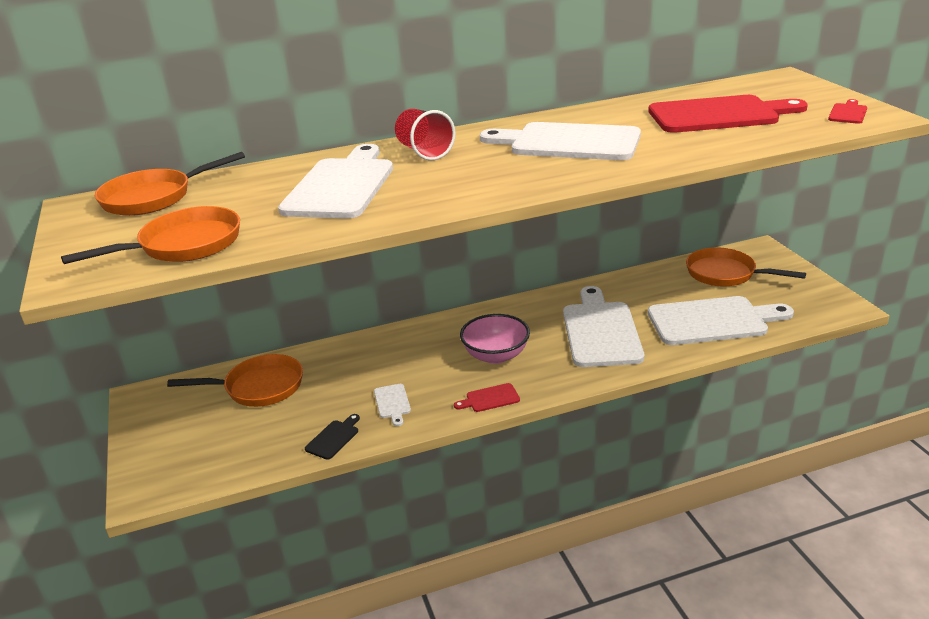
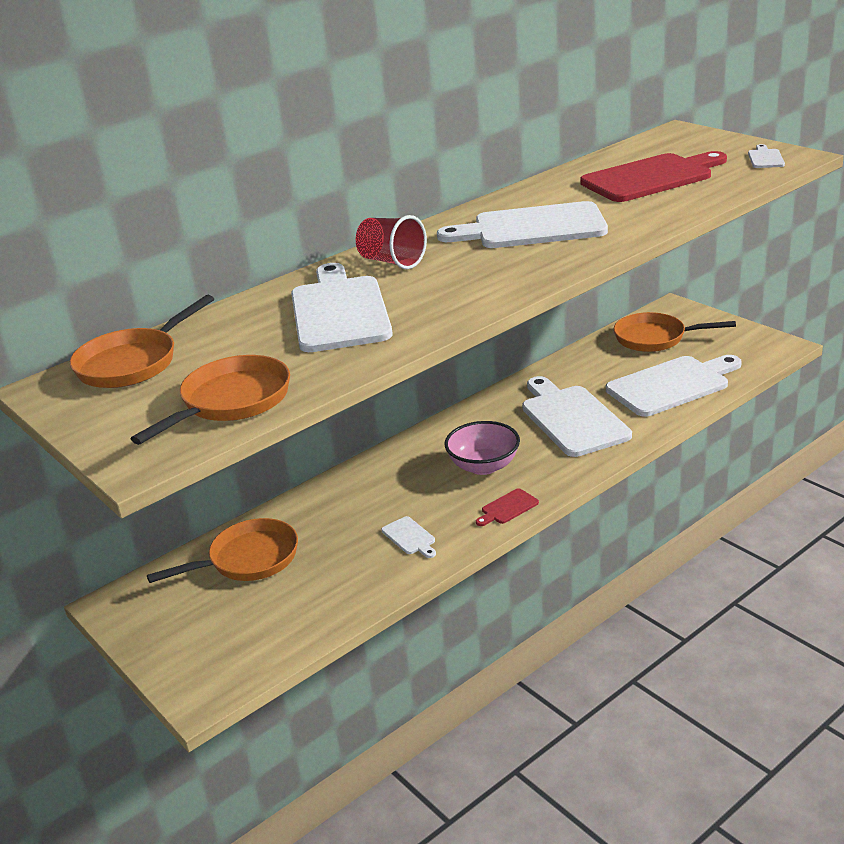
camera: 20 degrees left, 0 degrees up
black cutting board [305,414,360,460] -> none
red cutting board [828,99,867,124] -> white cutting board [748,144,785,168]

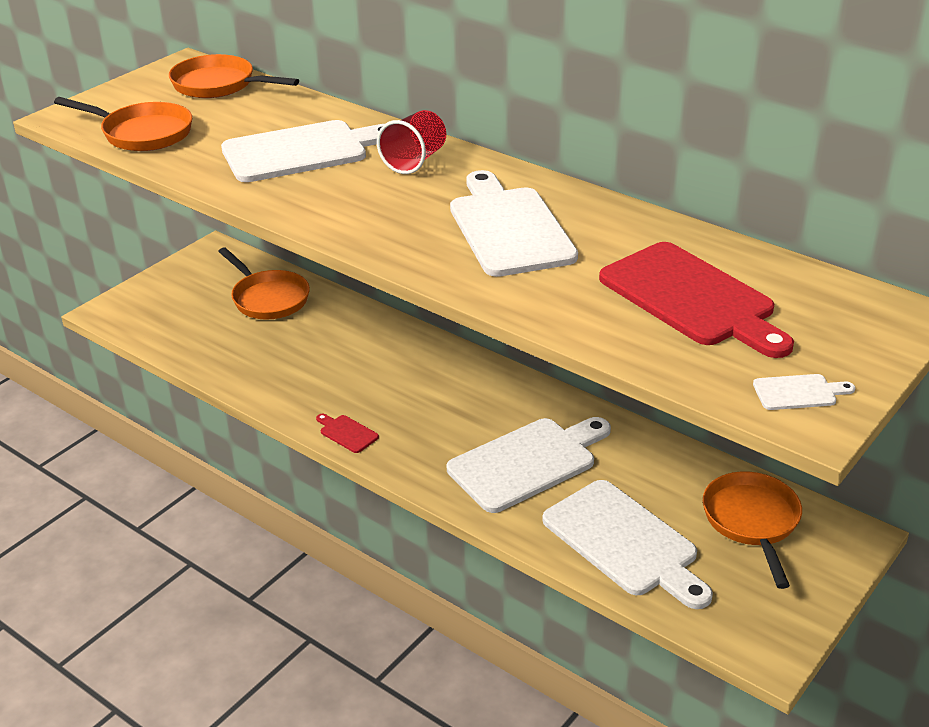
camera: 75 degrees right, 5 degrees up
white cutting board [382,516,436,558] -> none
pink bowl [445,421,520,475] -> none

